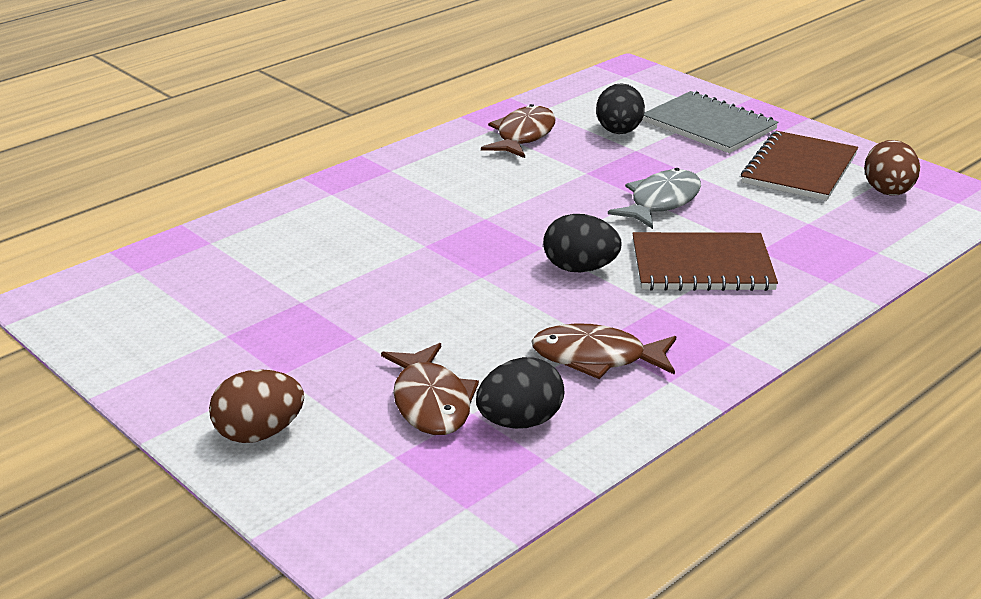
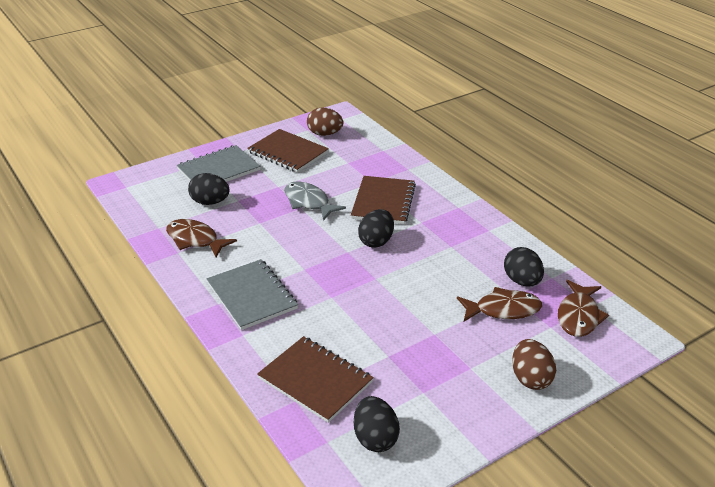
camera: 80 degrees left, 5 degrees up
brown fish [531,323,677,379] -> brown fish moved to [558,280,609,337]
none -> grey notebook [206,259,298,330]
none -> brown notebook [257,336,374,423]
none -> black egg [354,396,400,452]

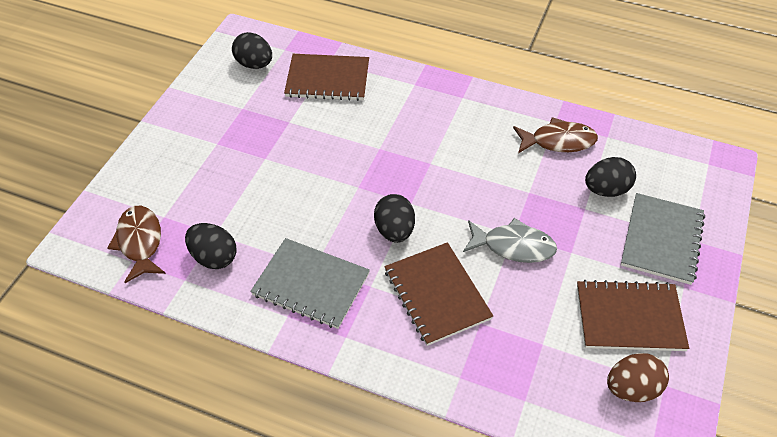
camera: 145 degrees right, 15 degrees up
grey notebook [206,259,298,330] -> grey notebook moved to [250,238,370,329]
brown fish [457,287,542,322] -> none
brown egg [512,339,556,390] -> none

